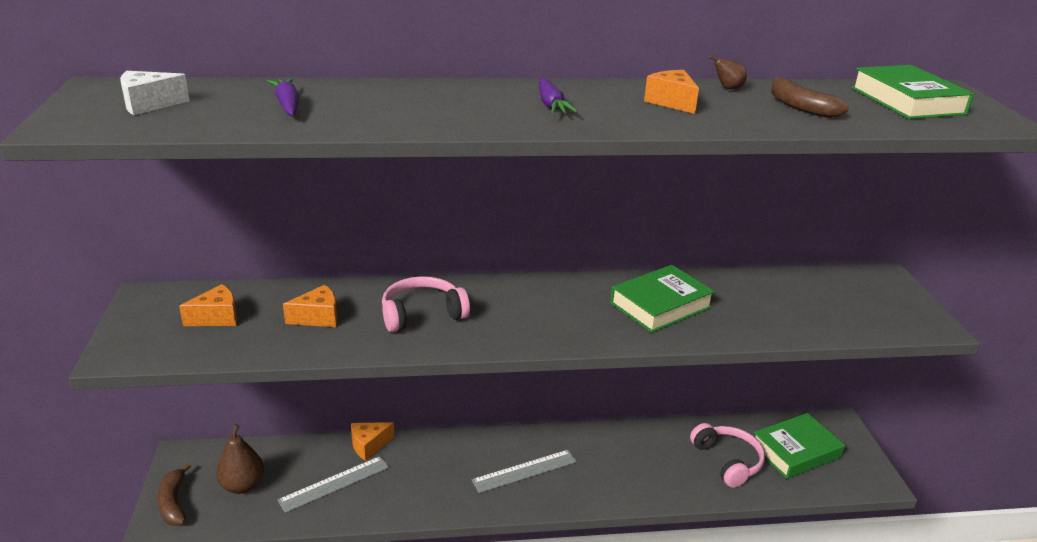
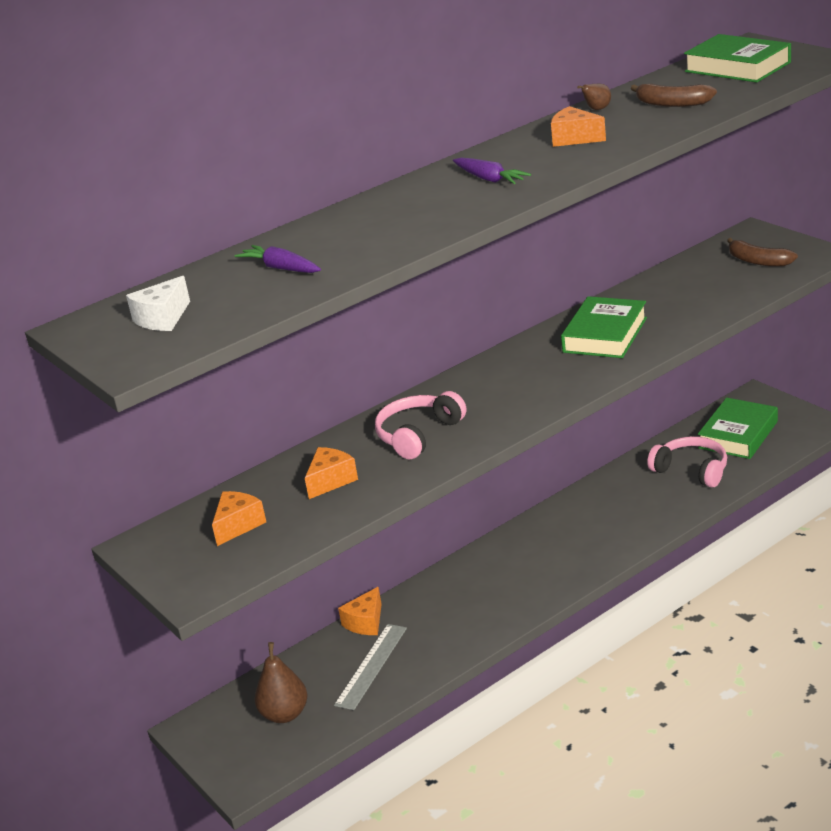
camera: 25 degrees left, 0 degrees up
brown banana [157,463,191,526] -> brown banana moved to [727,238,798,267]
grey ruler [472,450,577,493] -> none

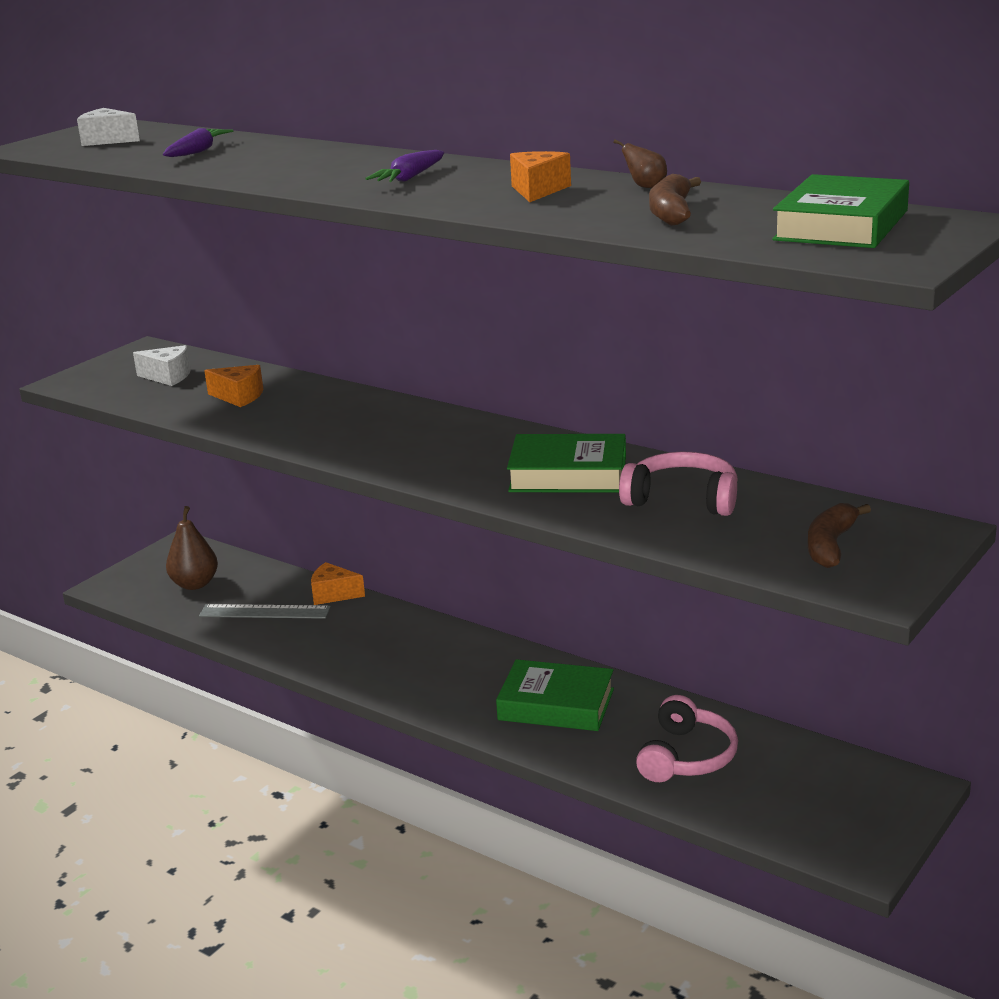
camera: 70 degrees right, 5 degrees down
orange cheese [212,491,266,546] -> white cheese [133,345,191,386]
pink headphones [375,391,466,459] -> pink headphones moved to [619,451,738,516]
green book [698,398,778,459] -> green book moved to [496,659,614,731]

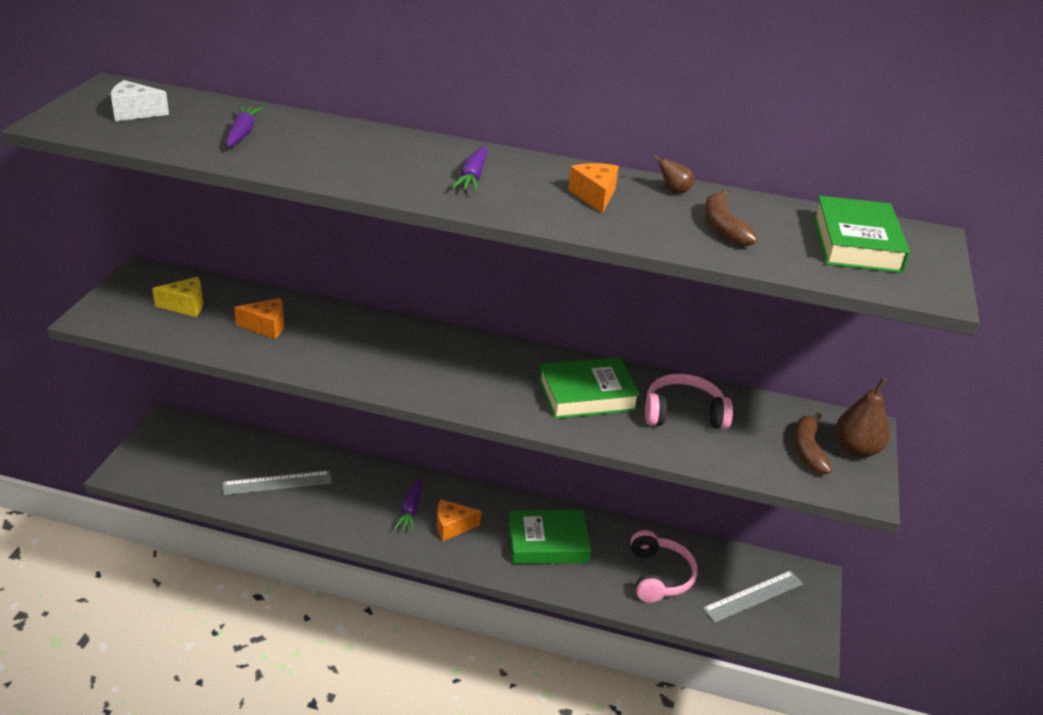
camera: 25 degrees left, 10 degrees up
white cheese [133,345,191,386] -> yellow cheese [152,277,203,317]
brown pear [166,506,218,590] -> brown pear moved to [835,378,889,458]
orange cheese [311,562,365,605] -> orange cheese moved to [437,499,481,541]
none -> purple carrot [394,477,423,532]
none -> grey ruler [703,571,803,623]

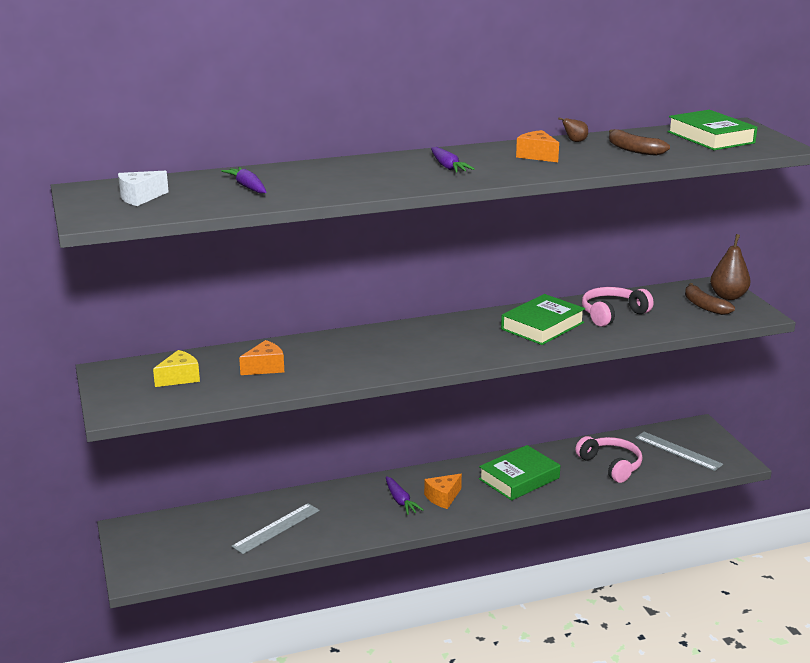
camera: 30 degrees left, 10 degrees down
grey ruler [703,571,803,623] -> grey ruler turned 75 degrees counterclockwise [635,432,723,471]

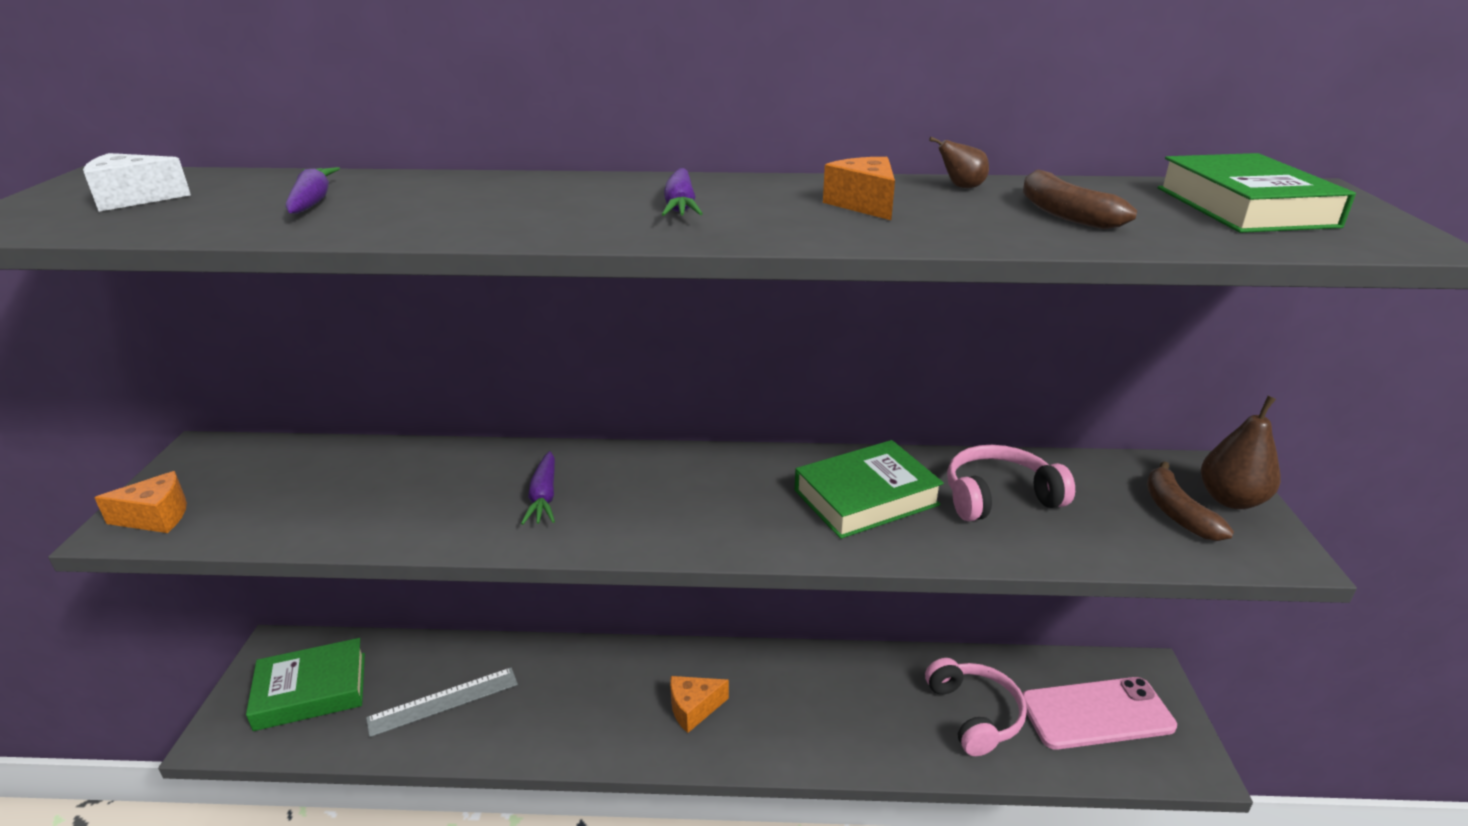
camera: 20 degrees right, 5 degrees up
yellow cheese [153,350,200,387] -> none
orange cheese [239,340,284,375] -> orange cheese moved to [94,471,187,533]
purple carrot [386,476,424,515] -> purple carrot moved to [521,451,555,525]
green book [479,445,560,501] -> green book moved to [246,638,365,731]
grey ruler [635,432,723,471] -> pink phone [1022,677,1177,750]

